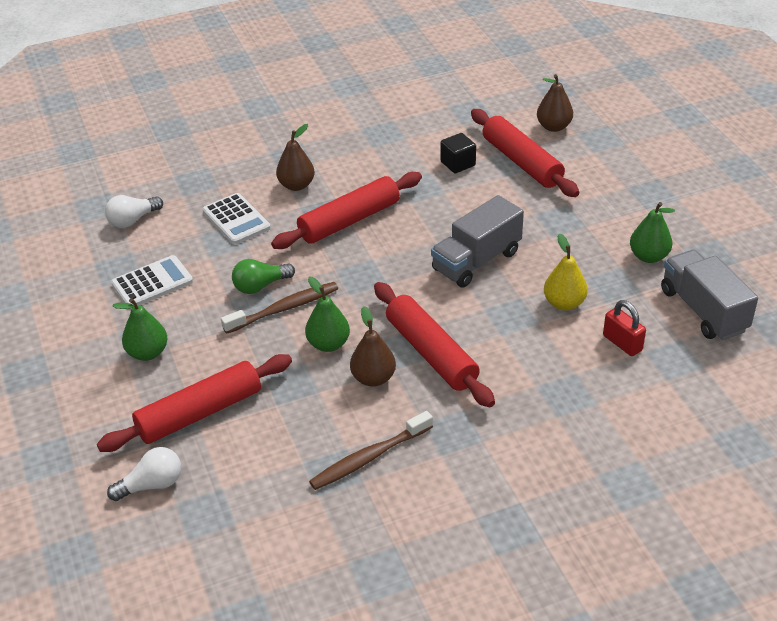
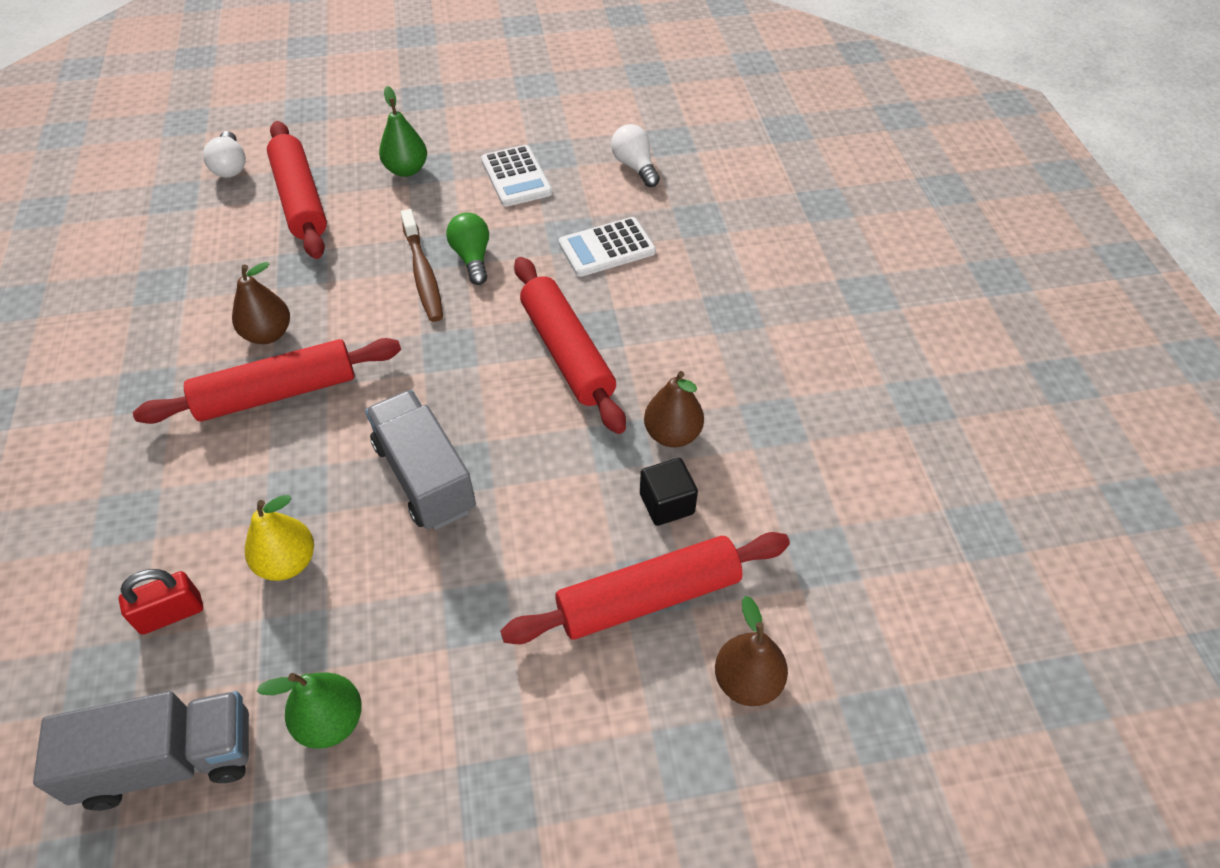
camera: 100 degrees right, 10 degrees up
brown pear [276,124,315,191] -> brown pear moved to [644,371,704,447]
green pear [305,277,350,352] -> none
brown toothbrush [309,411,433,490] -> none

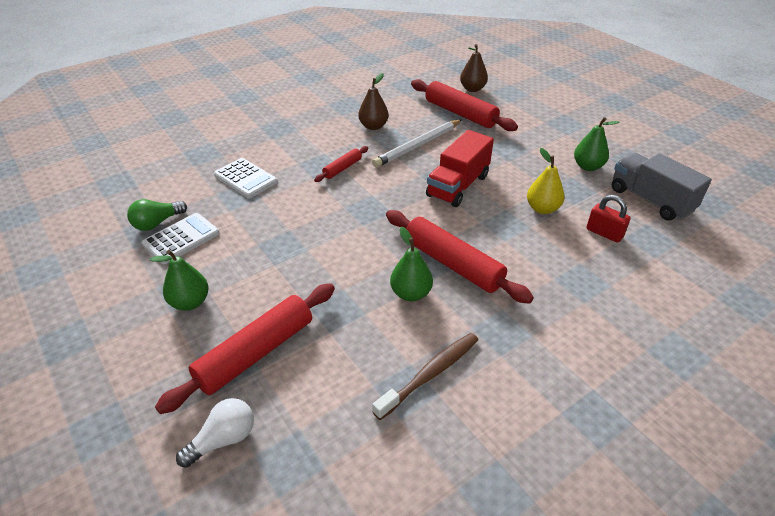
camera: 115 degrees left, 10 degrees down
brown pear [232,262,290,344] -> green pear [390,227,433,301]
grey truck [365,390,476,530] -> red truck [426,130,494,207]
brown toothbrush [401,209,443,322] -> brown toothbrush moved to [372,333,478,420]
green light bulb [446,213,489,285] -> green light bulb moved to [127,199,187,231]
red rolling pin [514,257,626,434] -> red rolling pin [314,146,368,182], size x0.51
white light bulb [611,124,660,187] -> none
black cube [640,458,698,526] -> none
none -> white pencil [372,119,462,167]

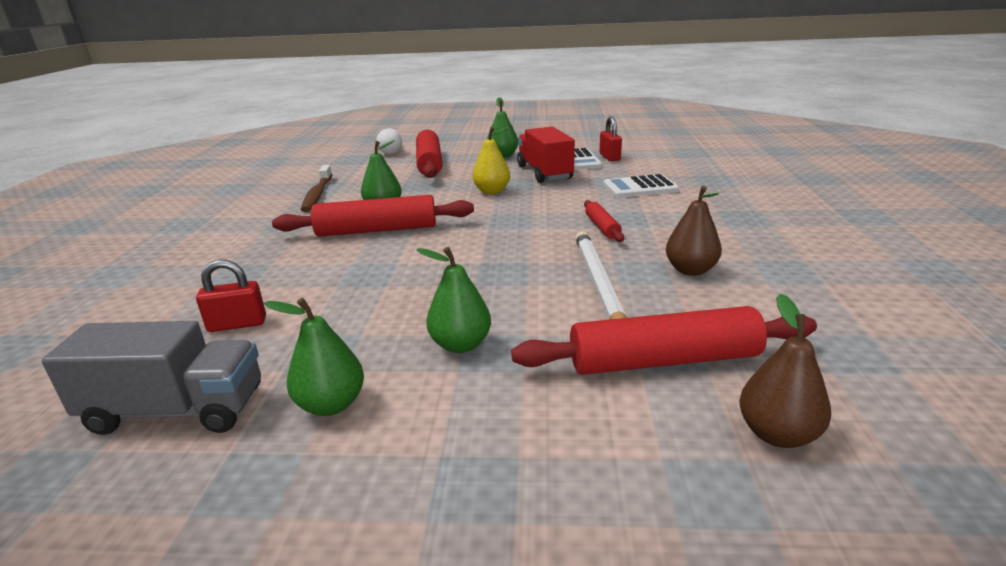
camera: 130 degrees right, 15 degrees down
green light bulb [127,199,187,231] -> red padlock [599,117,622,161]
red truck [426,130,494,207] -> red truck moved to [517,127,575,183]
yellow pear [527,148,565,214] -> yellow pear moved to [472,126,510,194]
none -> green pear [416,247,491,353]

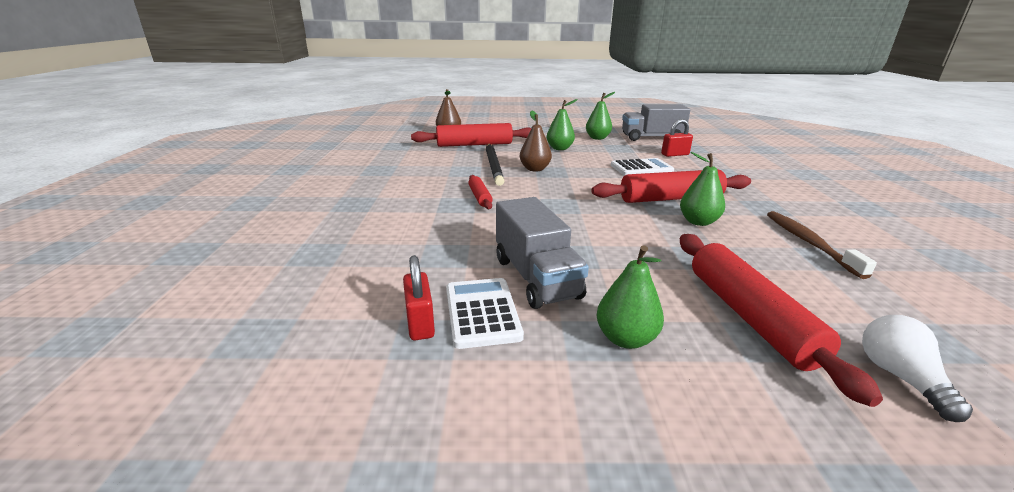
camera: 175 degrees right, 0 degrees up
yellow pear [472,126,510,194] -> none
red truck [517,127,575,183] -> grey truck [496,197,589,309]
white pencil [575,231,626,320] -> black pencil [486,144,505,186]
white calculator [603,174,679,198] -> white calculator moved to [611,158,674,176]
brown pear [666,186,722,276] -> brown pear moved to [520,111,552,172]

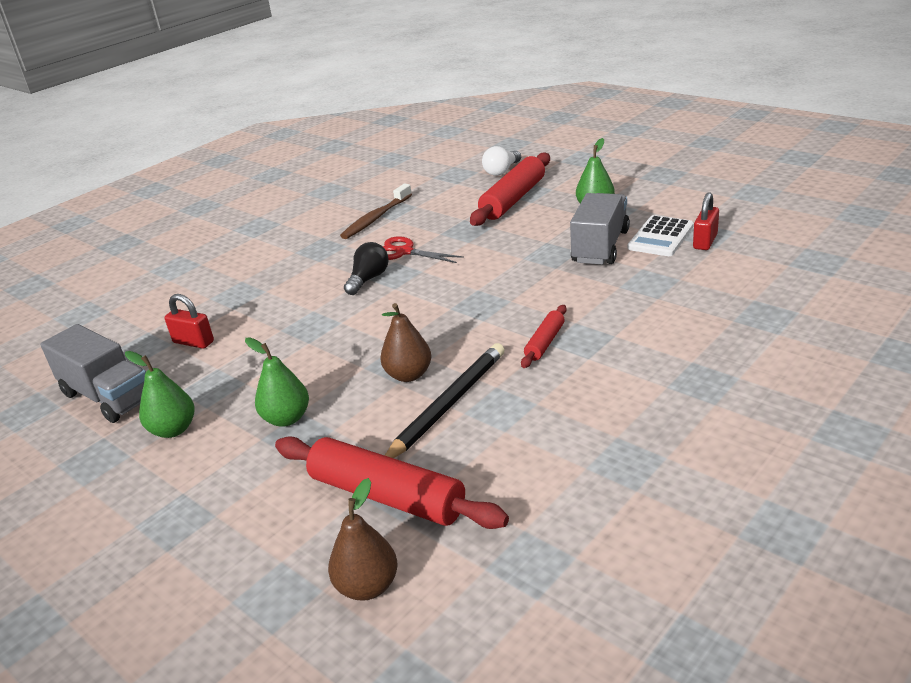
camera: 135 degrees left, 5 degrees up
red rolling pin [592,169,751,203] -> black light bulb [344,242,389,295]
white calculator [611,158,674,176] -> none
green pear [680,152,725,226] -> red scissors [383,236,464,263]

